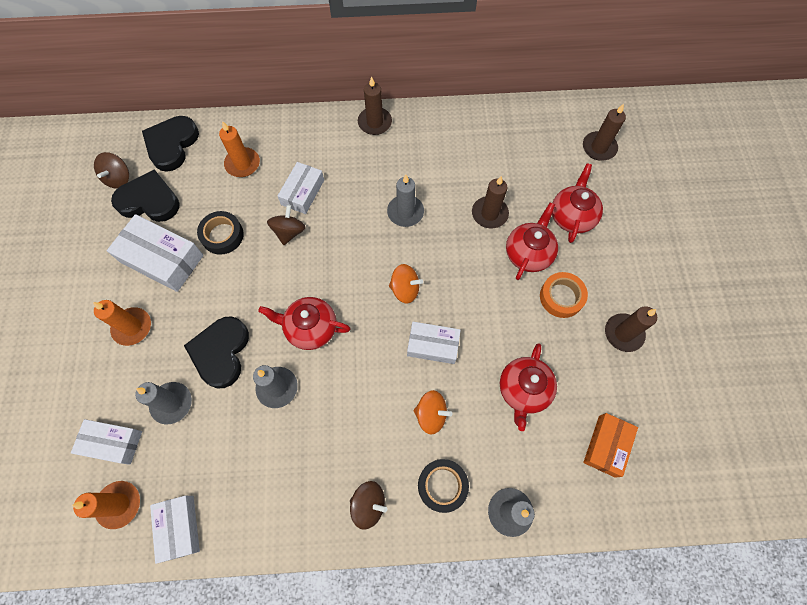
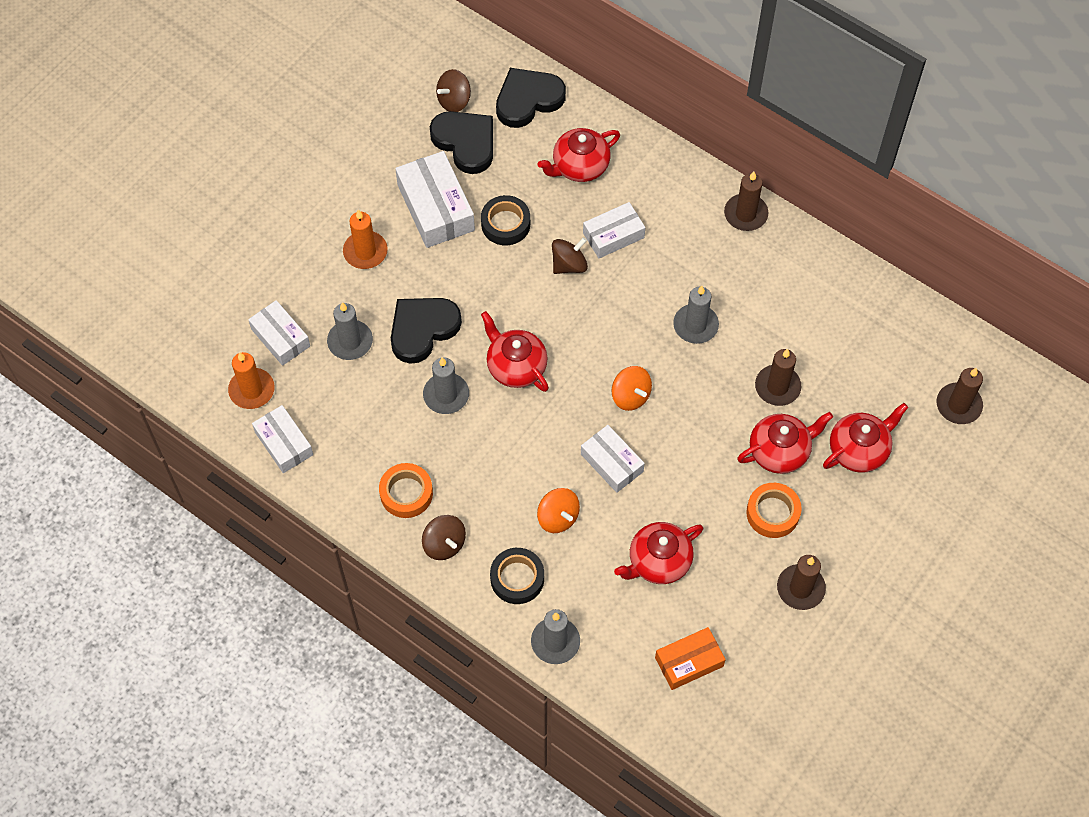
camera: 40 degrees right, 5 degrees down
white box [150,496,200,564] -> white box turned 60 degrees counterclockwise [252,405,313,473]
orange candle [219,121,260,177] -> red teapot [538,128,620,182]
none -> orange tape [379,463,433,518]

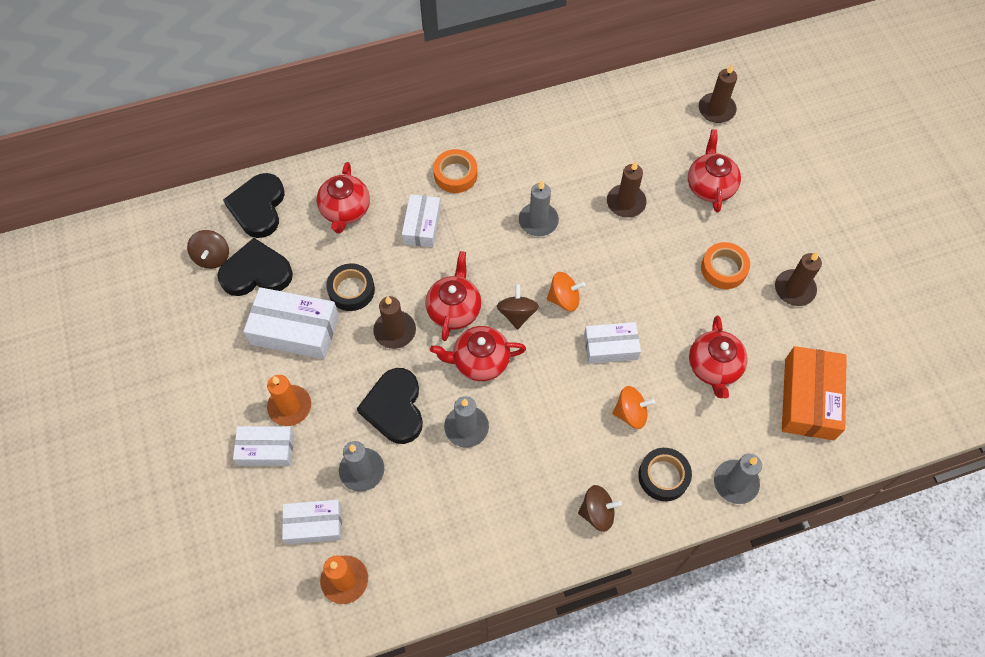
camera: 55 degrees left, 0 degrees up
white box [252,405,313,473] -> white box moved to [233,426,294,466]
orange tape [379,463,433,518] -> orange tape moved to [433,149,477,193]
brown spinning top [552,237,588,274] -> brown spinning top moved to [497,284,539,330]
orange box [655,627,726,690] -> orange box [782,346,847,440], size x1.55
brown candle [724,171,768,231] -> brown candle moved to [373,296,416,349]
red teapot [737,412,833,474] -> red teapot moved to [425,251,481,341]

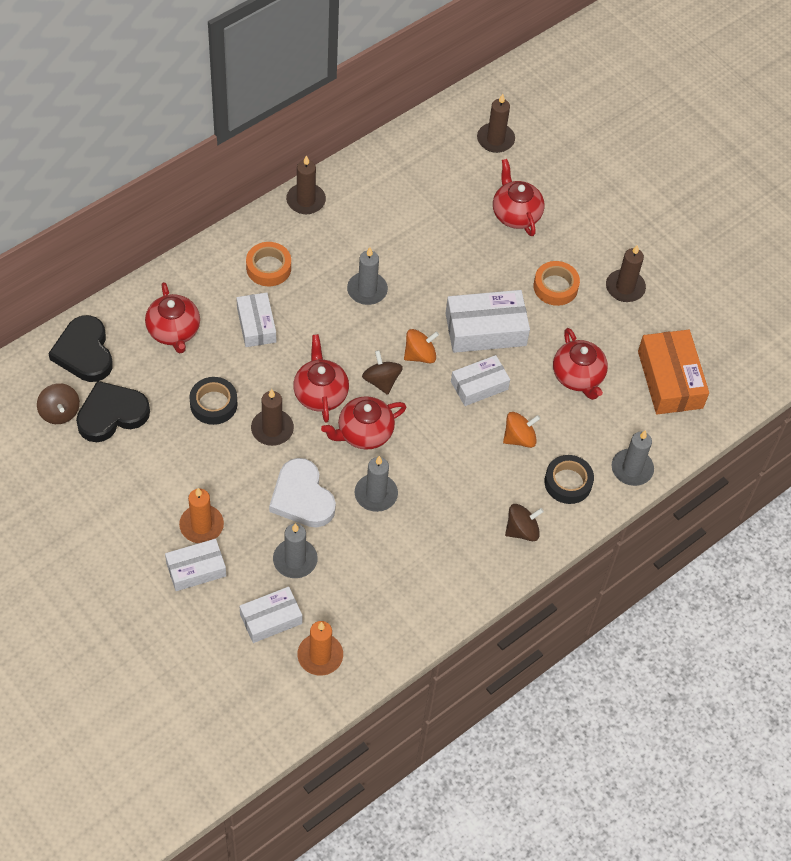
camera: 25 degrees left, 5 degrees down
white box [243,287,339,359] -> white box moved to [446,290,530,353]
black heart [357,368,423,444] -> white heart [269,458,336,528]
brown candle [607,161,647,218] -> brown candle moved to [286,155,326,214]

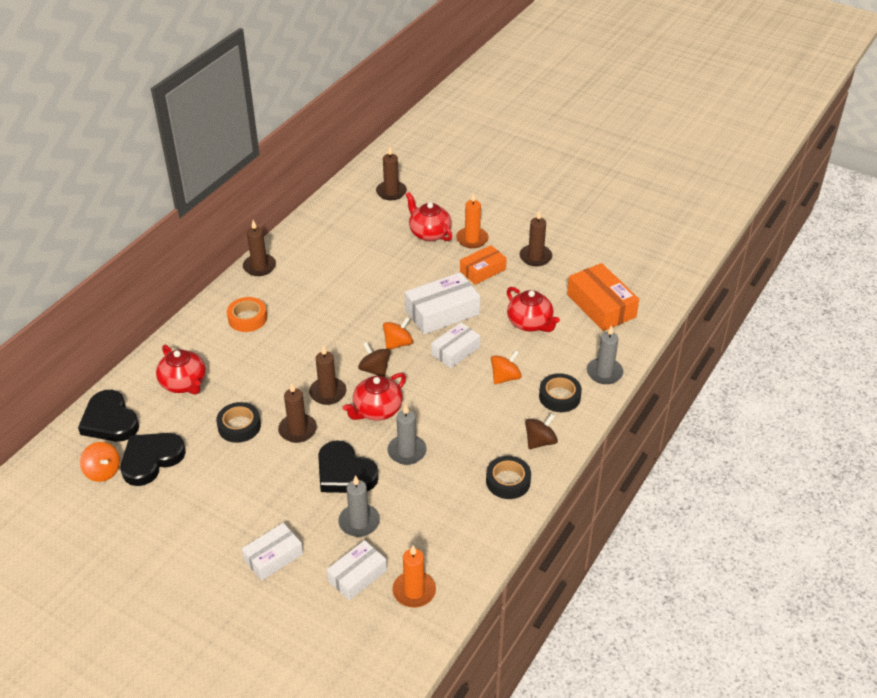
camera: 15 degrees left, 15 degrees down
brown spinning top [37,383,80,424] -> orange spinning top [80,442,120,482]
orange candle [179,488,224,543] -> orange candle moved to [456,192,489,248]
white box [237,292,276,347] -> none
white heart [269,458,336,528] -> black heart [318,440,379,493]
red teapot [293,334,349,422] -> brown candle [309,345,347,405]
grey candle [347,248,388,305] -> none
orange tape [534,261,580,306] -> orange box [460,245,507,285]
none -> black tape [486,456,531,499]

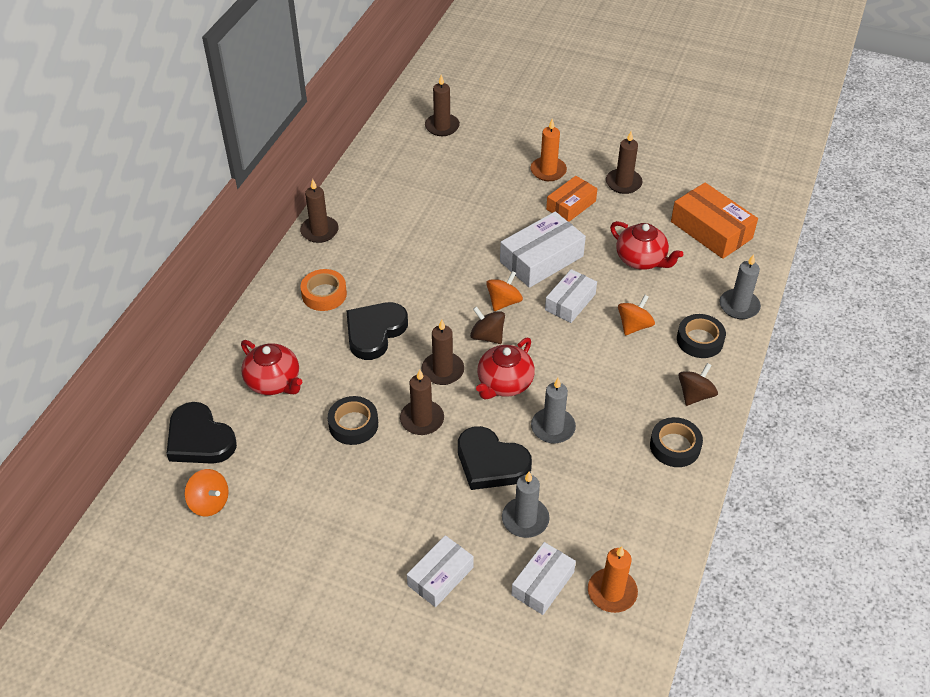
camera: 10 degrees left, 5 degrees up
black heart [121,433,186,486] -> black heart moved to [346,302,408,360]
red teapot [406,192,452,241] -> none

